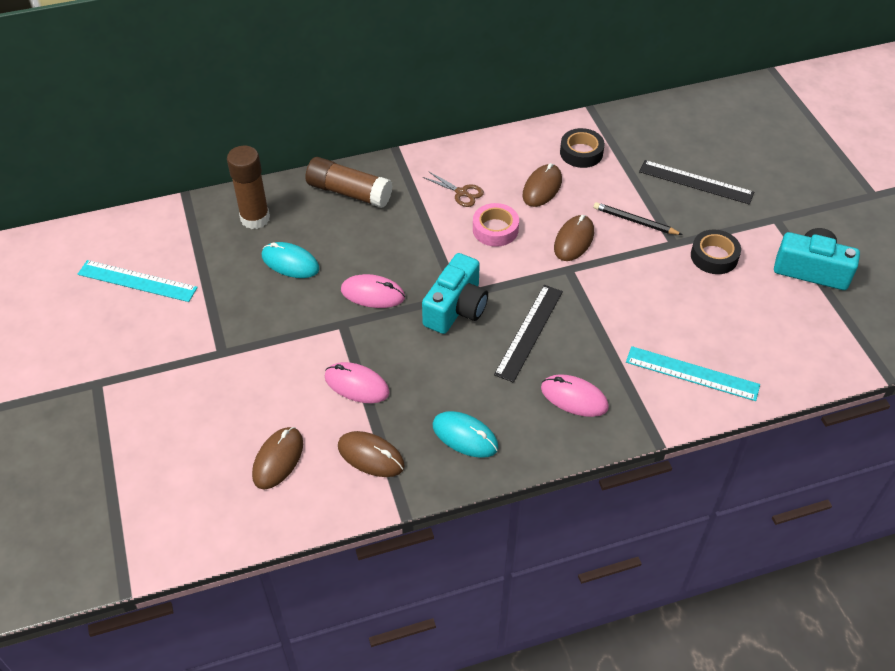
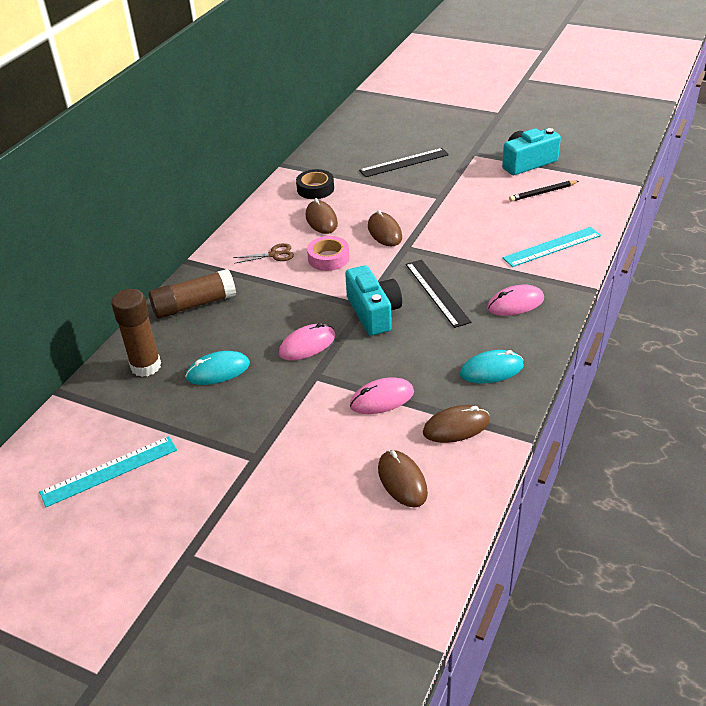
camera: 45 degrees left, 10 degrees down
black pencil [594,202,683,235] -> black pencil moved to [509,181,579,202]
black tape [691,229,741,274] -> none

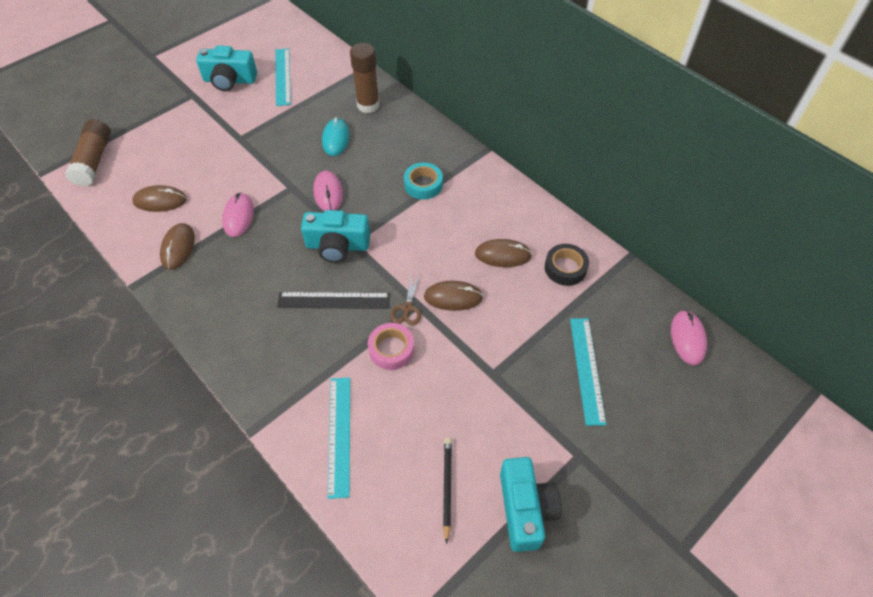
camera: 110 degrees right, 15 degrees up
brown glue stick [149,269,236,319] -> brown glue stick moved to [65,119,111,187]
brown scissors [233,243,294,264] -> brown scissors moved to [390,272,421,326]
pink tape [307,236,349,271] -> pink tape moved to [368,323,414,370]
black ruler [359,148,449,177] -> turquoise ruler [570,318,606,426]
turquoise mouse [460,350,524,384] -> none
pink mouse [487,285,544,316] -> pink mouse moved to [671,310,707,365]
none -> turquoise camera [196,46,257,91]
none -> turquoise tape [404,162,443,199]

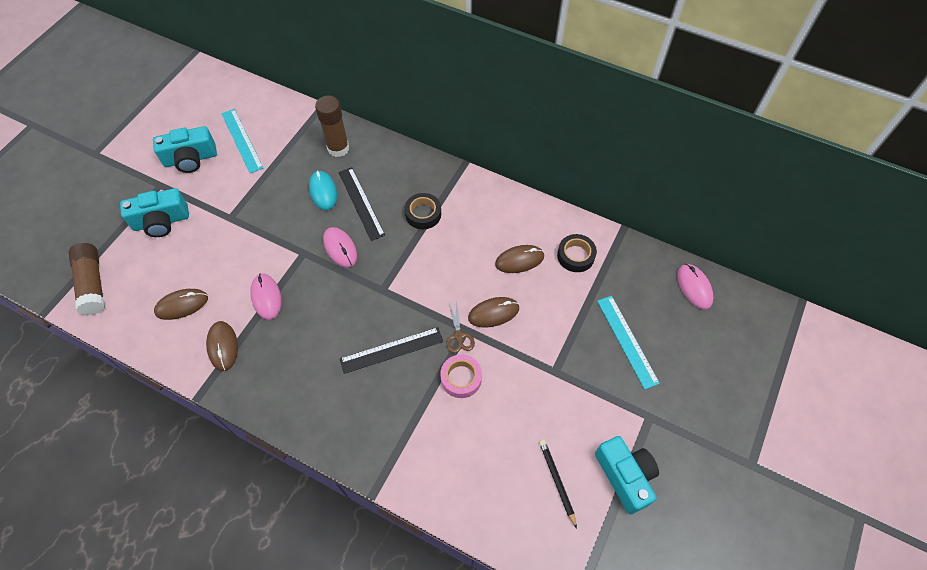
camera: 20 degrees left, 5 degrees up
turquoise camera [301,210,370,263] -> turquoise camera moved to [120,188,189,237]
turquoise ruler [328,377,350,499] -> none
turquoise tape [404,162,443,199] -> black tape [405,193,441,229]
none -> black ruler [339,167,385,241]

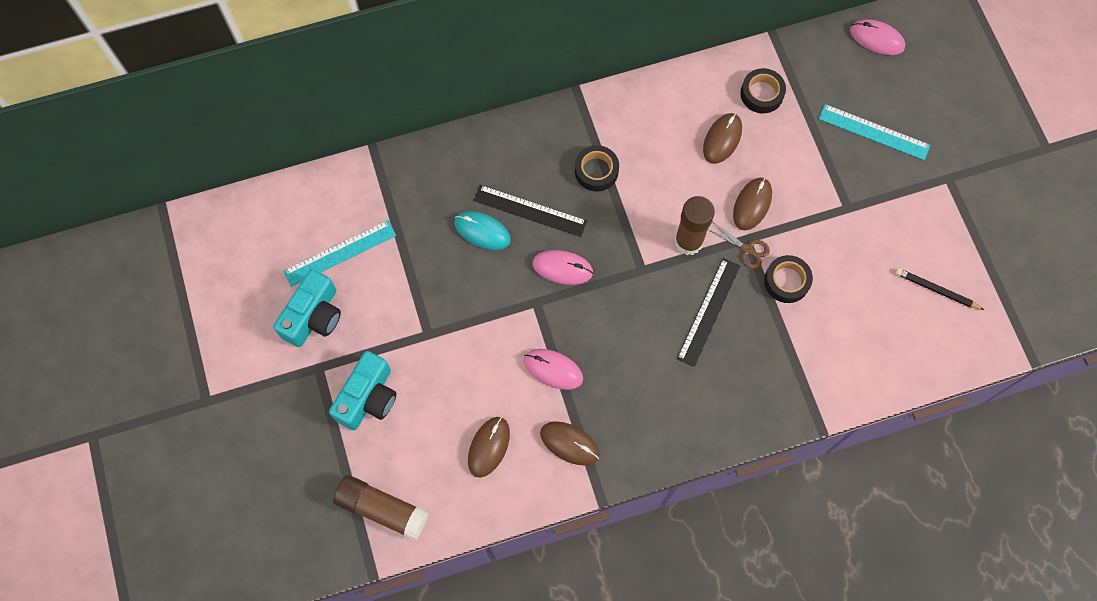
camera: 45 degrees left, 10 degrees up
turquoise ruler [221,109,263,173] -> turquoise ruler turned 45 degrees counterclockwise [283,220,396,287]
brown glue stick [315,95,349,157] -> brown glue stick moved to [674,196,715,255]
pink tape [440,354,482,398] -> black tape [764,255,813,303]
turquoise camera [595,436,659,514] -> none

